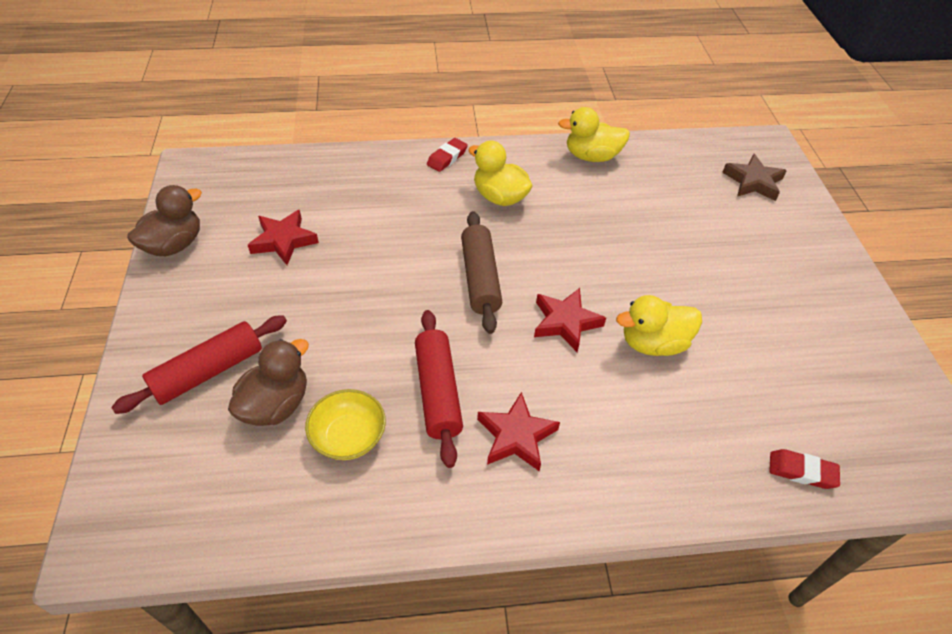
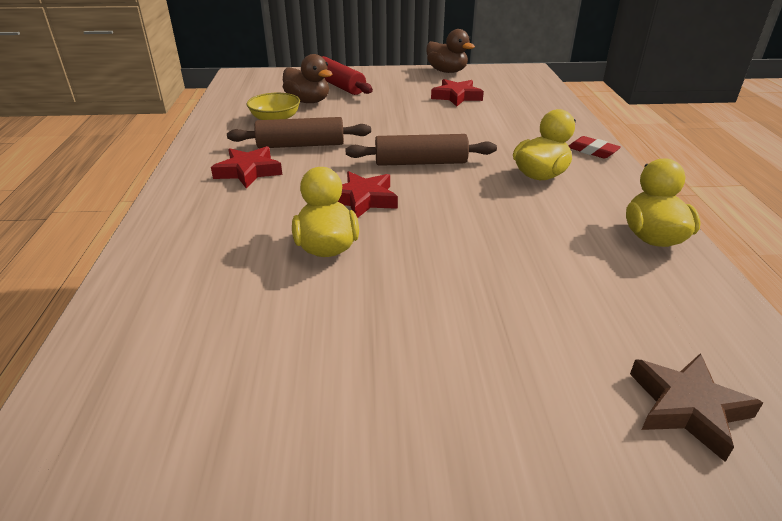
camera: 95 degrees right, 15 degrees down
red rolling pin [415,310,463,468] -> brown rolling pin [227,117,371,148]
red eraser [769,449,840,489] -> none

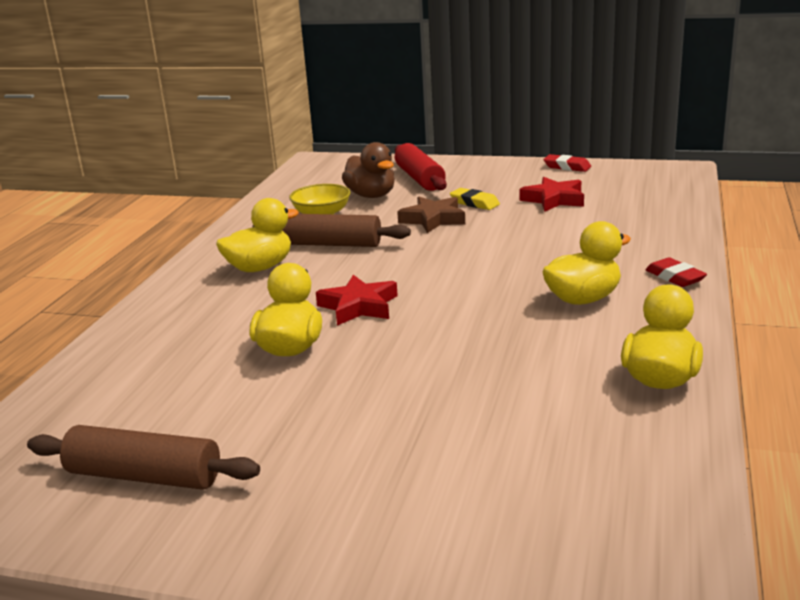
camera: 20 degrees right, 10 degrees down
red star [211,146,282,188] -> yellow duck [216,198,299,272]
brown rolling pin [346,134,497,166] -> brown rolling pin moved to [27,425,260,490]
brown duck [426,29,475,73] -> red eraser [543,154,591,172]
brown star [630,353,763,462] -> brown star moved to [397,197,465,233]
none -> yellow eraser [450,188,500,210]

